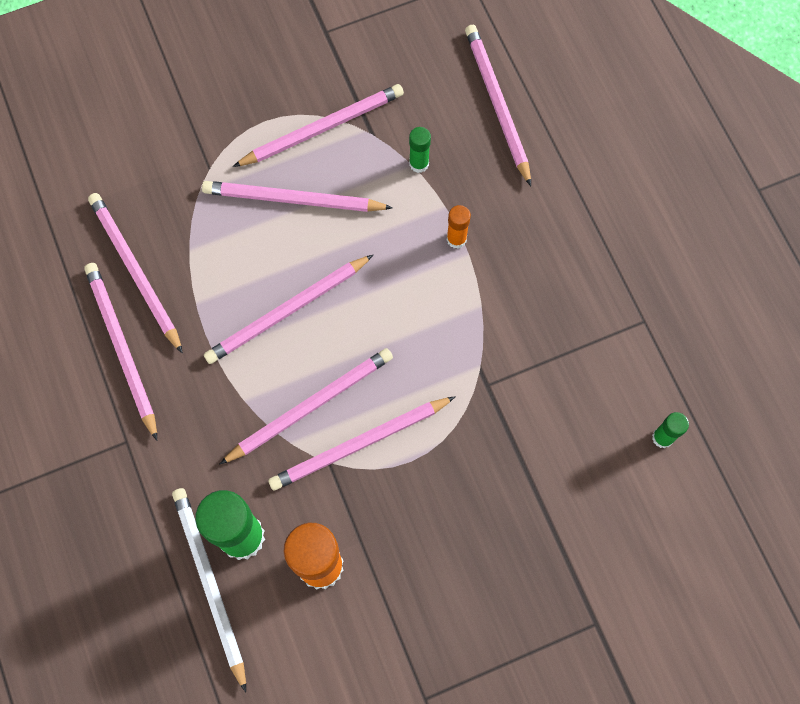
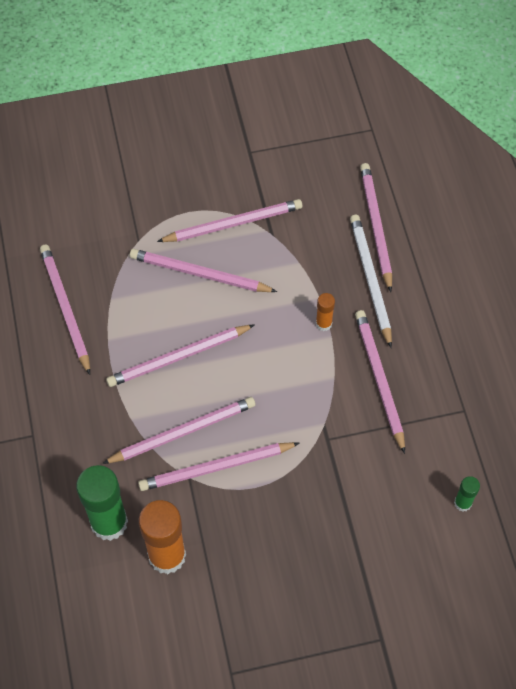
camera: 10 degrees right, 10 degrees down
pink pencil [84,263,157,440] -> pink pencil moved to [355,310,405,454]
white pencil [172,488,246,692] -> white pencil moved to [350,215,392,348]
green glue stick [409,127,431,173] -> none

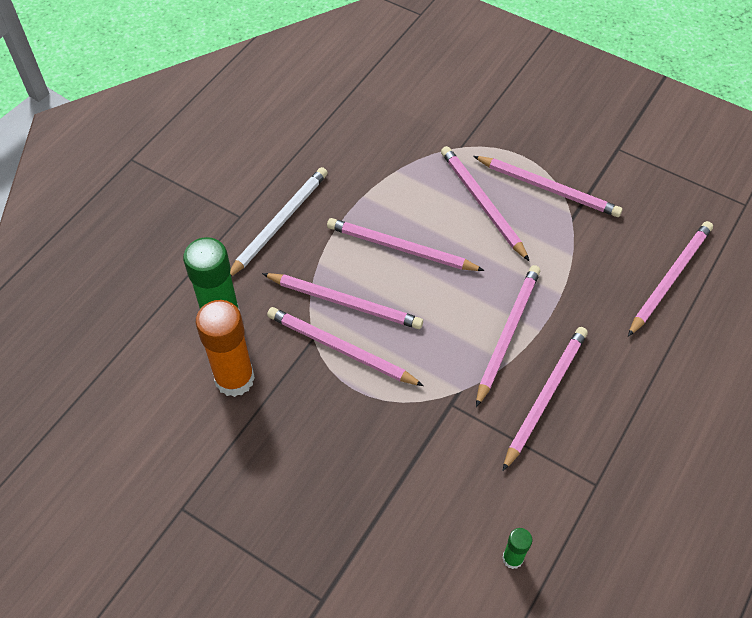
camera: 45 degrees right, 5 degrees down
pink pencil [40,245,90,375] -> pink pencil moved to [476,265,540,407]
orange glue stick [316,293,335,331] -> none
white pencil [350,215,392,348] -> white pencil moved to [230,167,328,277]

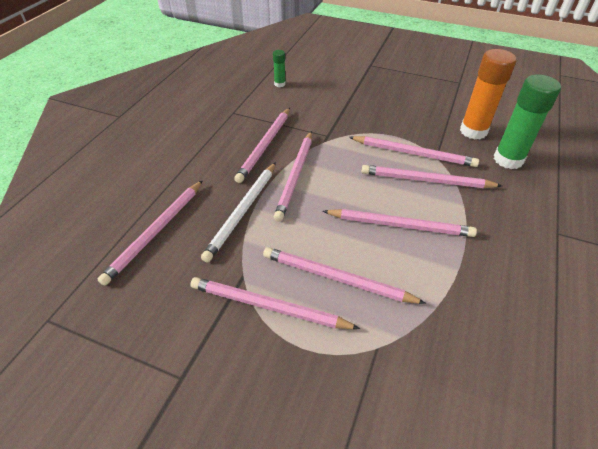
camera: 170 degrees right, 10 degrees down
white pencil [230,167,328,277] -> white pencil moved to [201,162,276,262]
pink pencil [441,146,529,261] -> pink pencil turned 150 degrees clockwise [263,247,426,304]

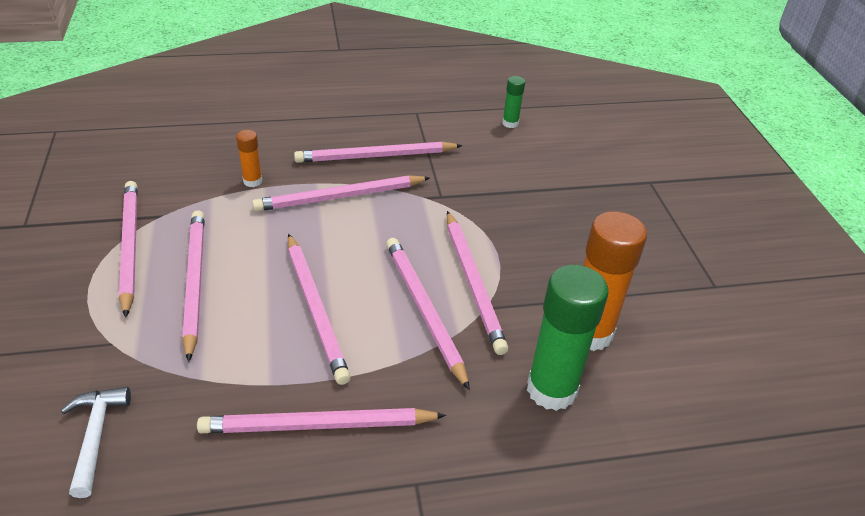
camera: 55 degrees right, 5 degrees down
pink pencil [98,180,203,286] -> pink pencil moved to [197,408,446,433]
white pencil [201,162,276,262] -> orange glue stick [236,130,262,187]
none -> white hammer [61,387,131,498]

